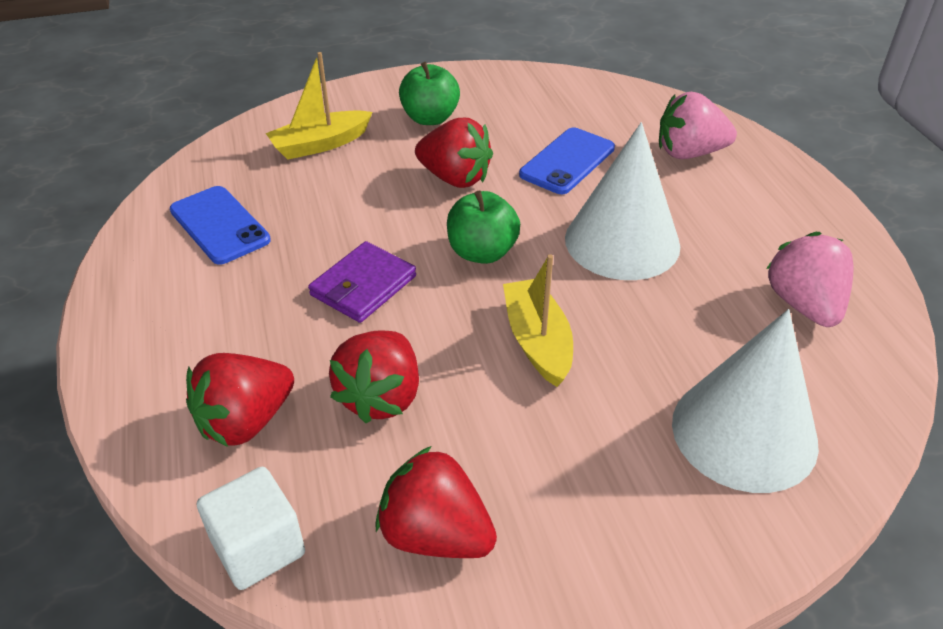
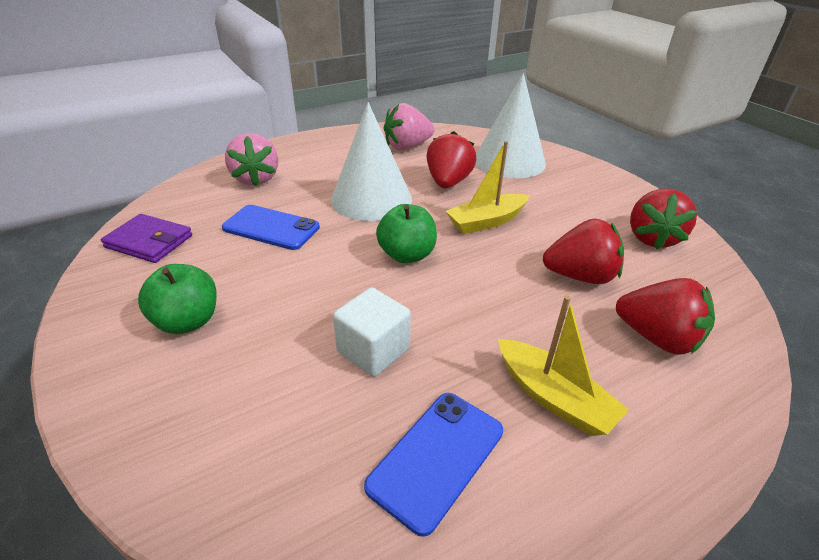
camera: 105 degrees left, 5 degrees down
white cube [197,467,305,590] -> white cube moved to [333,287,411,377]
yellow boat [266,52,373,160] -> yellow boat moved to [498,296,629,436]
purple wallet [308,241,416,323] -> purple wallet moved to [101,214,192,263]
red strawberry [415,118,493,188] -> red strawberry moved to [427,131,477,188]

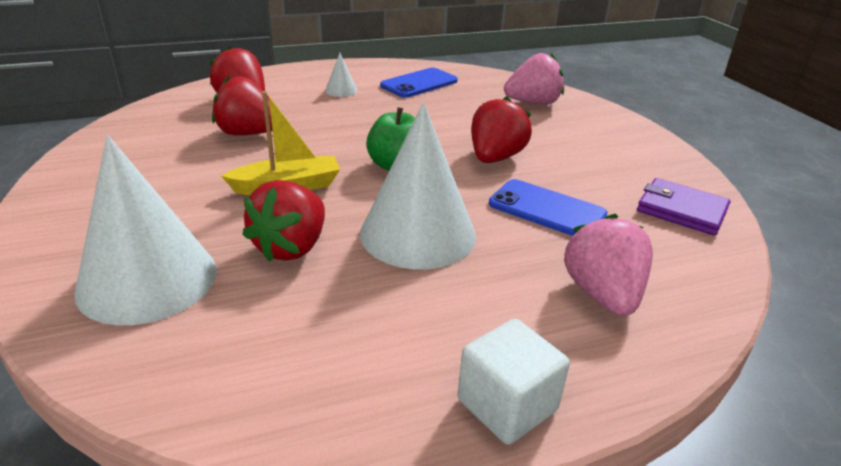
camera: 170 degrees left, 5 degrees down
green apple [138,264,217,334] -> none
white cube [333,287,411,377] -> white cube moved to [458,319,570,445]
pink strawberry [384,103,435,150] -> pink strawberry moved to [504,53,564,105]
yellow boat [498,296,629,436] -> white cone [325,53,358,97]
red strawberry [630,189,697,250] -> red strawberry moved to [471,96,532,163]

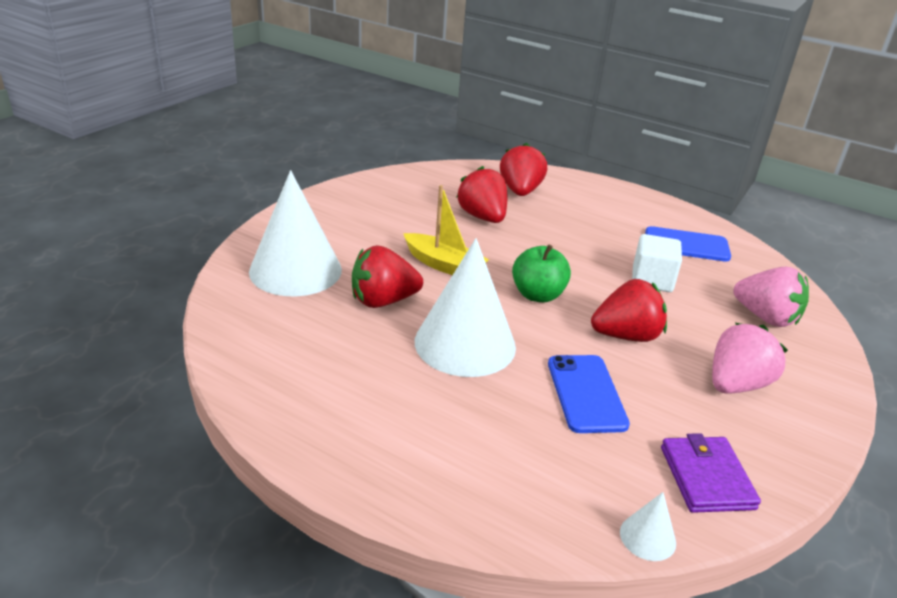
camera: 50 degrees right, 0 degrees up
white cone [325,53,358,97] -> white cone moved to [620,492,676,561]
white cube [458,319,570,445] -> white cube moved to [632,234,682,292]
pink strawberry [564,214,653,316] -> pink strawberry moved to [712,323,788,394]

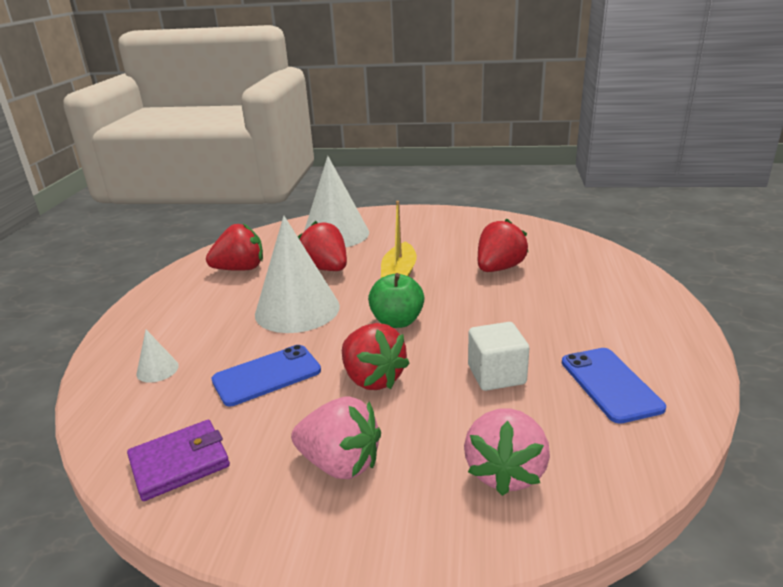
camera: 70 degrees right, 5 degrees down
red strawberry [500,143,547,196] -> red strawberry moved to [206,224,263,271]
white cone [620,492,676,561] -> white cone moved to [136,330,179,383]

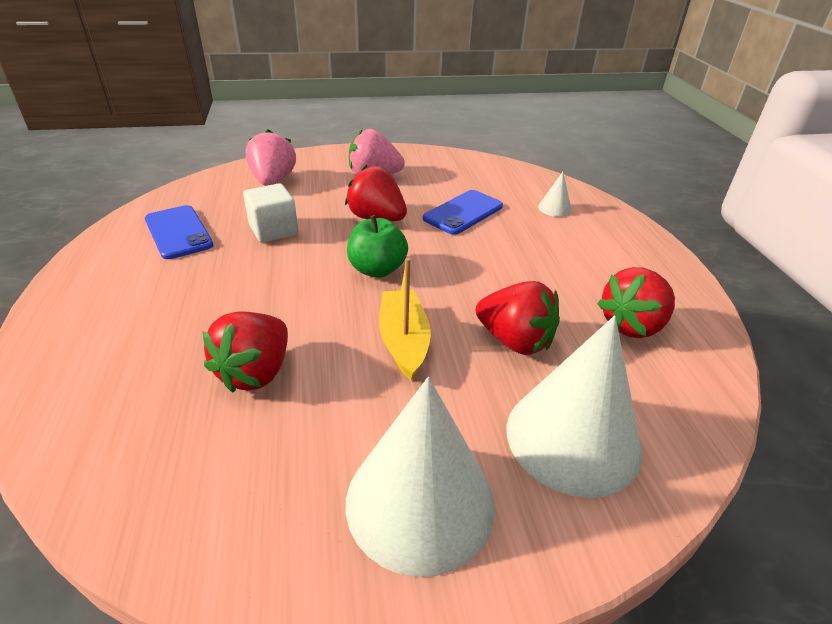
camera: 160 degrees right, 10 degrees up
purple wallet [127,420,230,501] -> none
white cone [255,216,340,333] -> white cone moved to [346,377,495,577]

